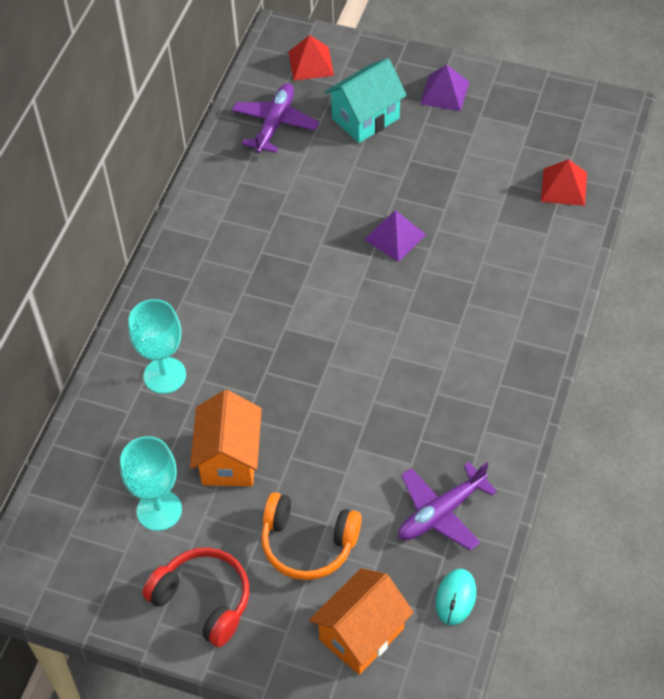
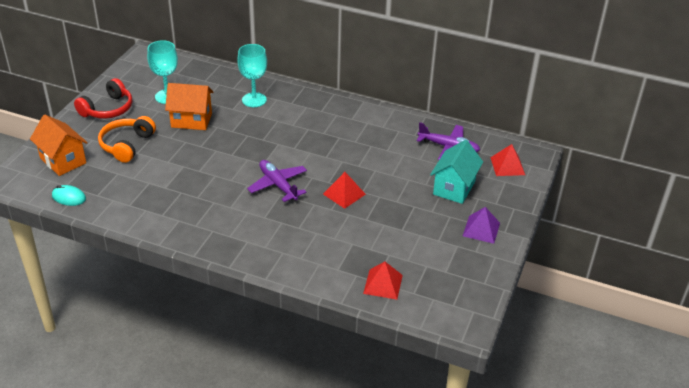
camera: 90 degrees right, 15 degrees down
turquoise house [325,58,407,143] -> turquoise house turned 60 degrees clockwise [430,140,483,204]
purple pyramid [364,210,426,262] -> red pyramid [323,172,366,209]
purple plane [398,462,497,551] -> purple plane moved to [247,160,307,202]

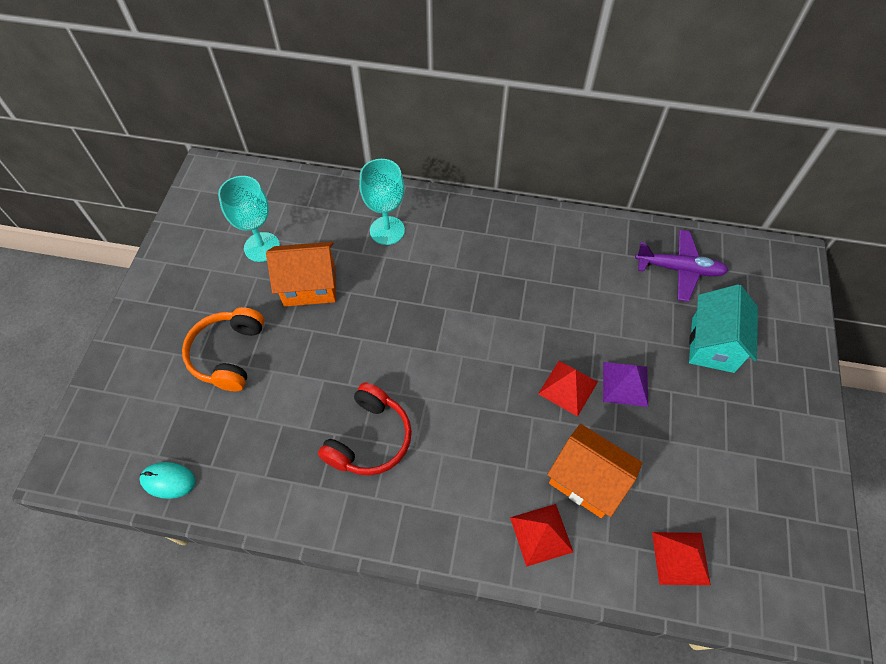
camera: 10 degrees left, 20 degrees up
orange house [30,115,88,176] -> orange house moved to [547,424,642,518]
red headphones [74,78,132,119] -> red headphones moved to [318,382,412,476]
purple plane [247,160,307,202] -> none
purple pyramid [463,207,500,244] -> purple pyramid moved to [603,362,648,407]
red pyramid [490,144,525,176] -> red pyramid moved to [510,504,573,567]

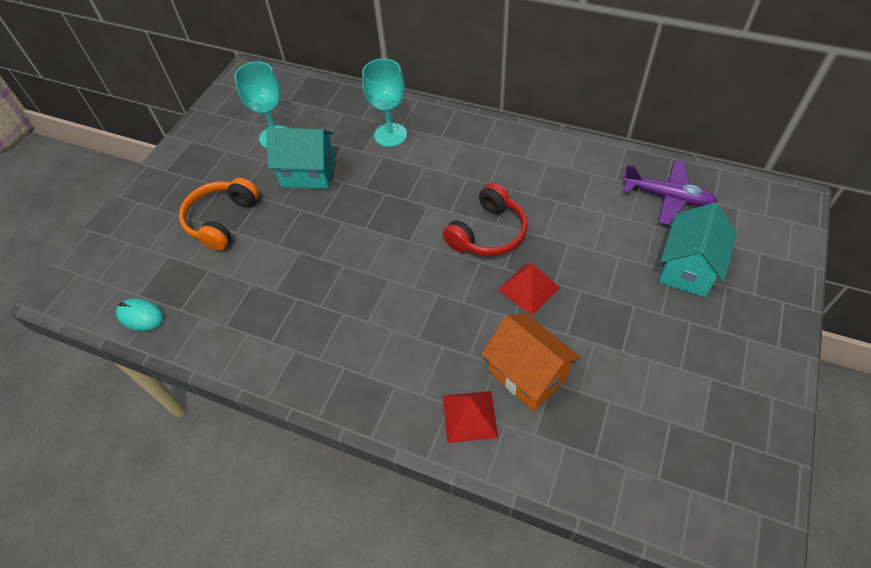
camera: 15 degrees right, 5 degrees down
orange house [266,242,336,307] -> turquoise house [266,128,335,189]
red headphones [318,382,412,476] -> red headphones moved to [443,183,528,256]
purple pyramid [603,362,648,407] -> none
red pyramid [652,532,711,585] -> none

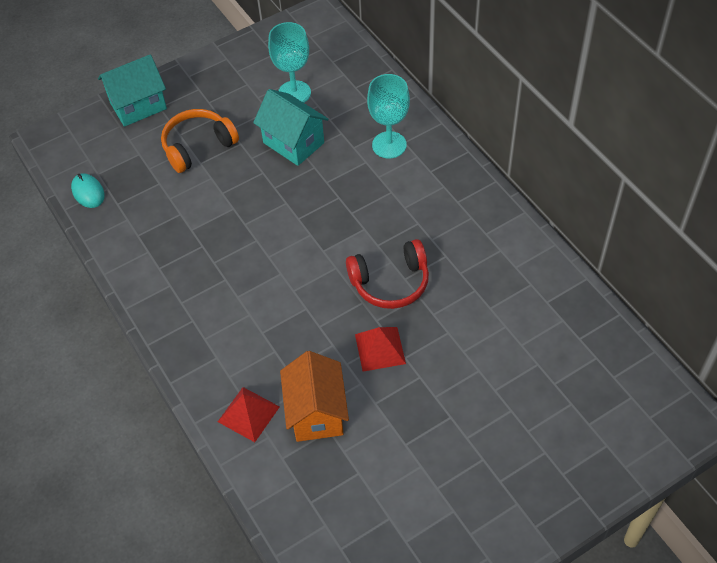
camera: 35 degrees right, 0 degrees up
purple plane [623,160,718,225] -> none
turquoise house [659,202,737,297] -> turquoise house moved to [98,54,167,127]

